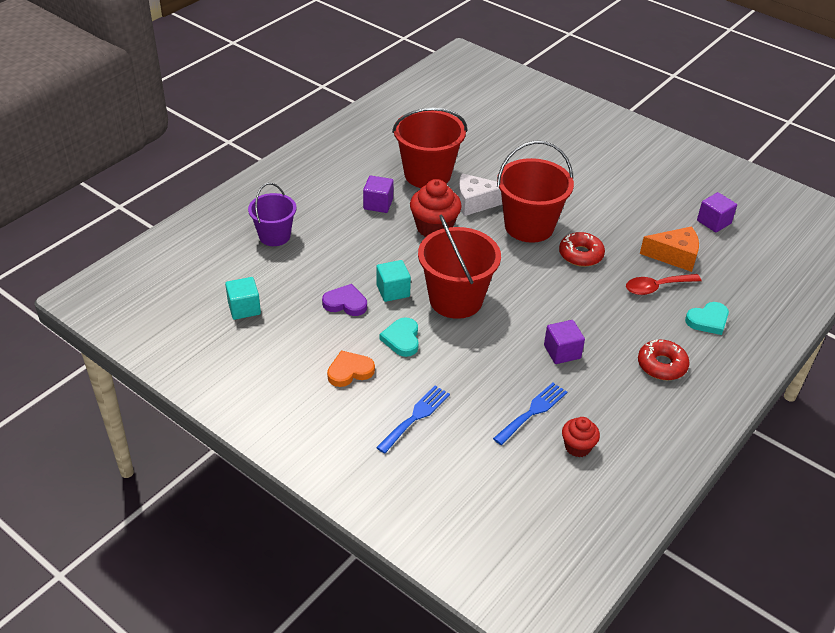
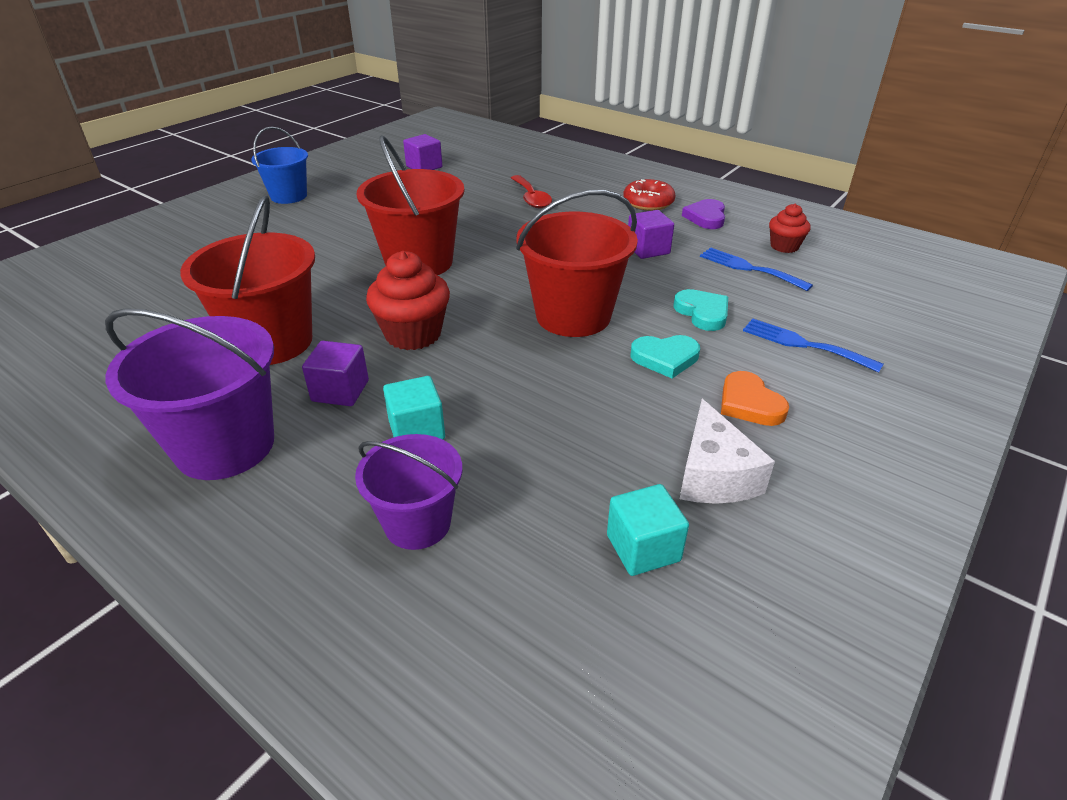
camera: 90 degrees left, 5 degrees down
purple heart [322,284,367,316] -> purple heart moved to [682,199,725,229]
turquoise cube [376,260,411,302] -> turquoise cube moved to [383,376,445,440]
white cheese [458,173,502,216] -> white cheese moved to [680,399,775,504]
red donut [559,232,605,267] -> none
orange cheese [640,226,699,272] -> none
turquoise heart [685,302,729,335] -> turquoise heart moved to [674,289,728,331]
none -> purple bucket [105,308,274,480]
none -> blue bucket [251,127,308,204]

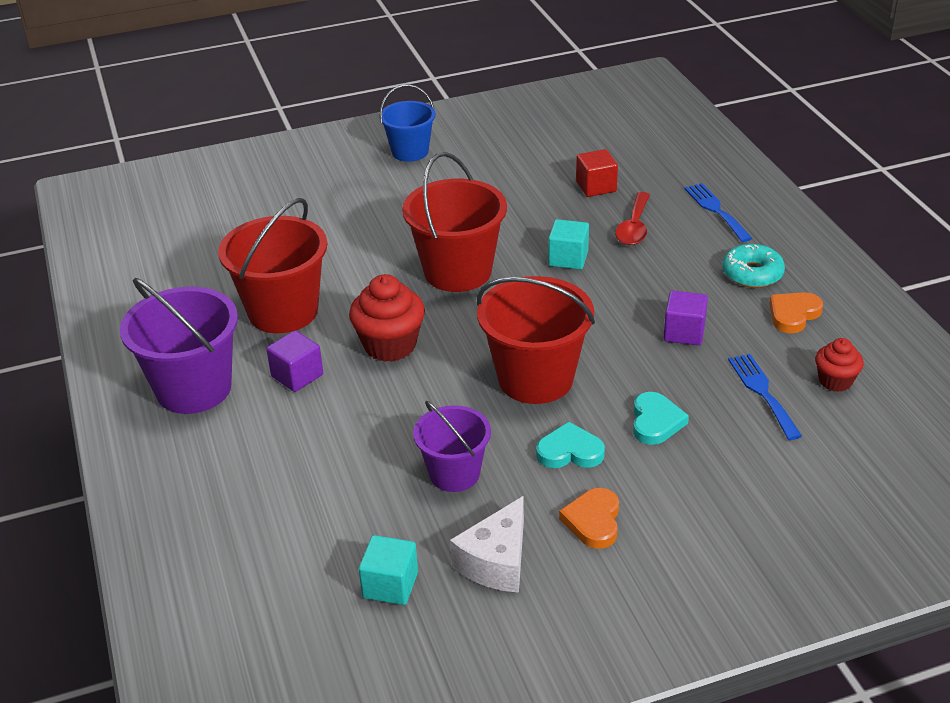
camera: 35 degrees right, 0 degrees up
purple bucket [355,434,462,550] -> purple bucket moved to [413,400,491,492]
turquoise cube [383,376,445,440] -> turquoise cube moved to [548,219,589,270]
purple cube [403,134,442,170] -> none
red donut [623,179,676,211] -> turquoise donut [722,244,785,288]
turquoise heart [630,335,700,378] -> turquoise heart turned 150 degrees clockwise [536,422,605,468]
purple heart [682,199,725,229] -> orange heart [770,292,823,333]
blue fork [743,318,883,373] -> blue fork moved to [684,183,753,242]
none -> red cube [576,149,618,197]

